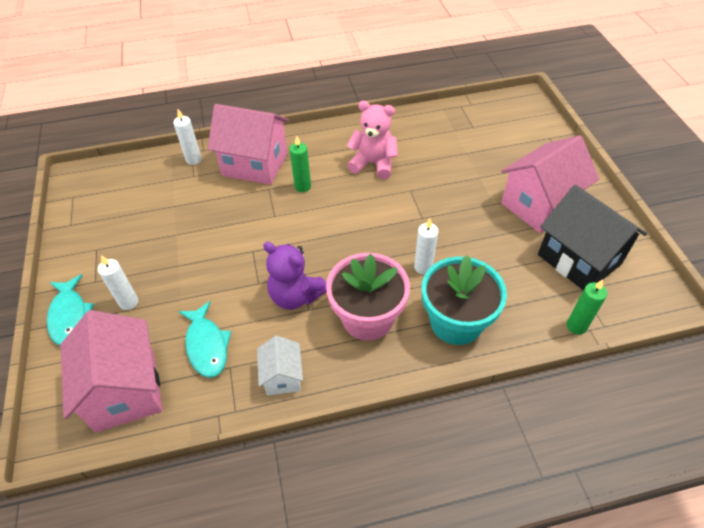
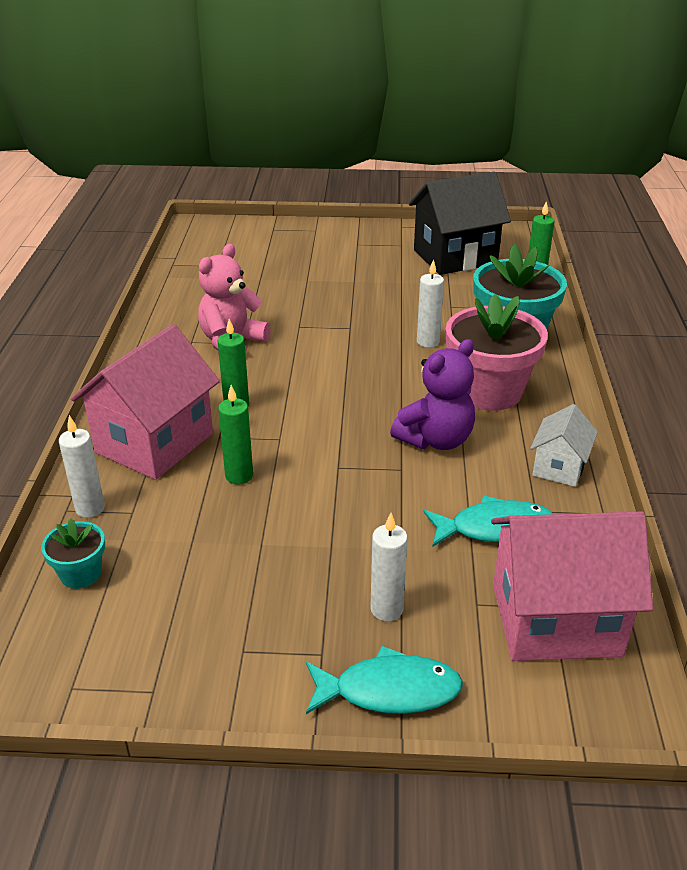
camera: 75 degrees left, 15 degrees down
white house [257,336,303,396] -> white house turned 75 degrees counterclockwise [530,404,598,487]
pink house [501,135,599,233] -> none
none -> turquoise flower pot [41,518,105,589]
none -> green candle [218,385,253,484]

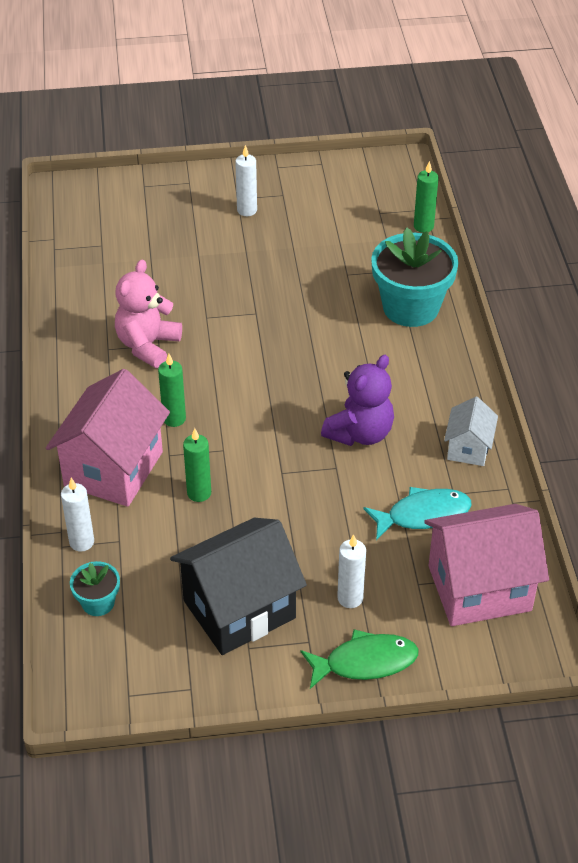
camera: 10 degrees left, 10 degrees up
turquoise fish [306,646,463,714] -> green fish [301,629,418,689]
black house [409,172,511,275] -> black house moved to [170,518,307,655]
white candle [417,259,444,348] -> white candle moved to [235,145,257,216]
pink flower pot [446,294,548,411] -> none

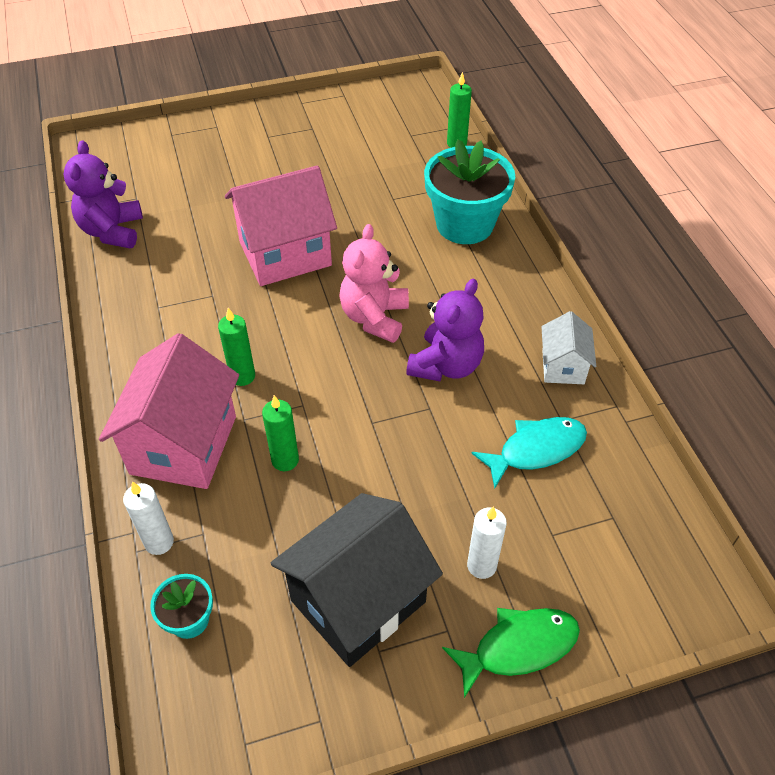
camera: 10 degrees left, 5 degrees up
pink teddy bear [115,260,182,368] -> pink teddy bear moved to [339,224,409,343]
white candle [235,145,257,216] -> none
pink house [424,504,549,626] -> pink house moved to [225,165,337,286]
none -> purple teddy bear [64,140,143,248]

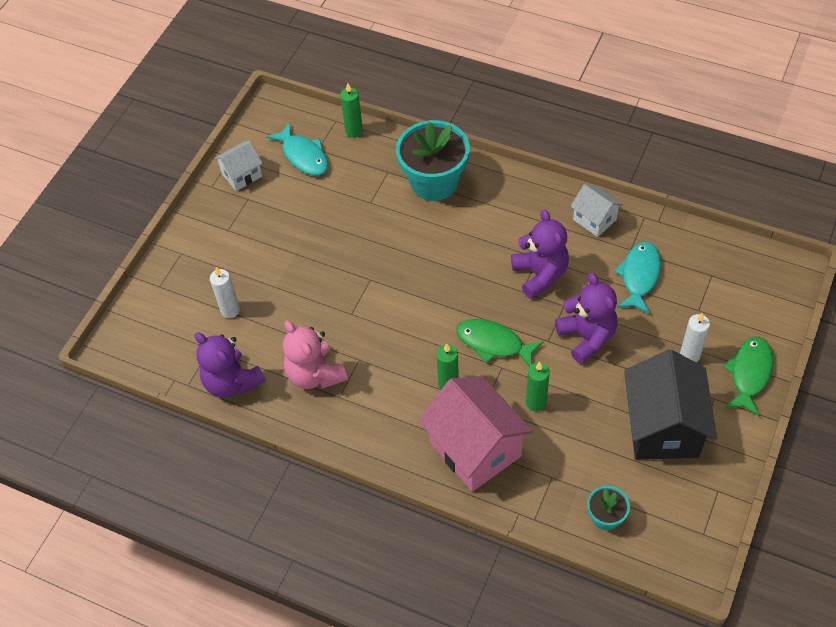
camera: 45 degrees left, 5 degrees up
white candle [123,481,174,555] -> white candle moved to [210,267,240,318]
pink house [225,165,337,286] -> none
pink teddy bear [339,224,409,343] -> pink teddy bear moved to [283,321,348,389]
none -> white house [214,141,262,191]
none -> turquoise fish [266,122,328,175]
none -> green fish [456,319,544,367]
none -> purple teddy bear [555,273,618,364]

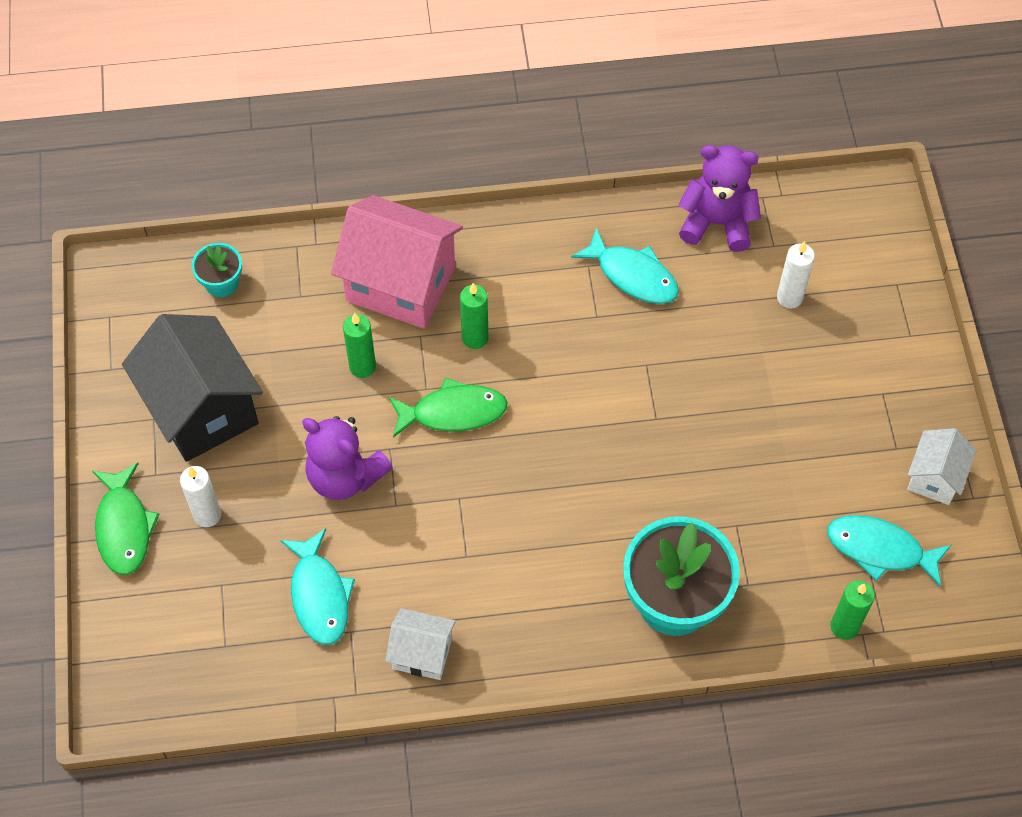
camera: 145 degrees right, 5 degrees up
pink teddy bear [283,321,348,389] -> turquoise fish [571,228,679,304]
purple teddy bear [511,209,569,299] -> none

